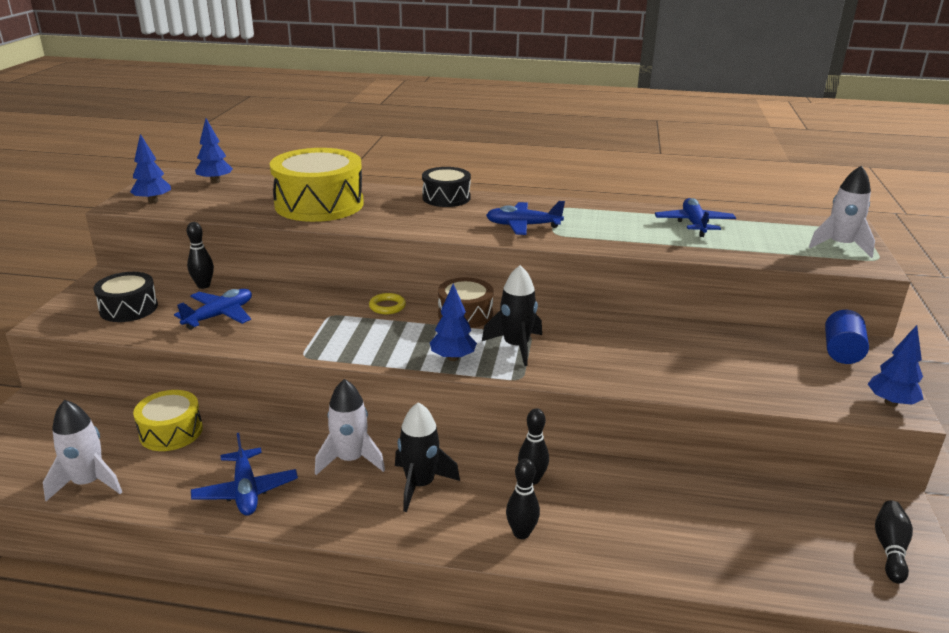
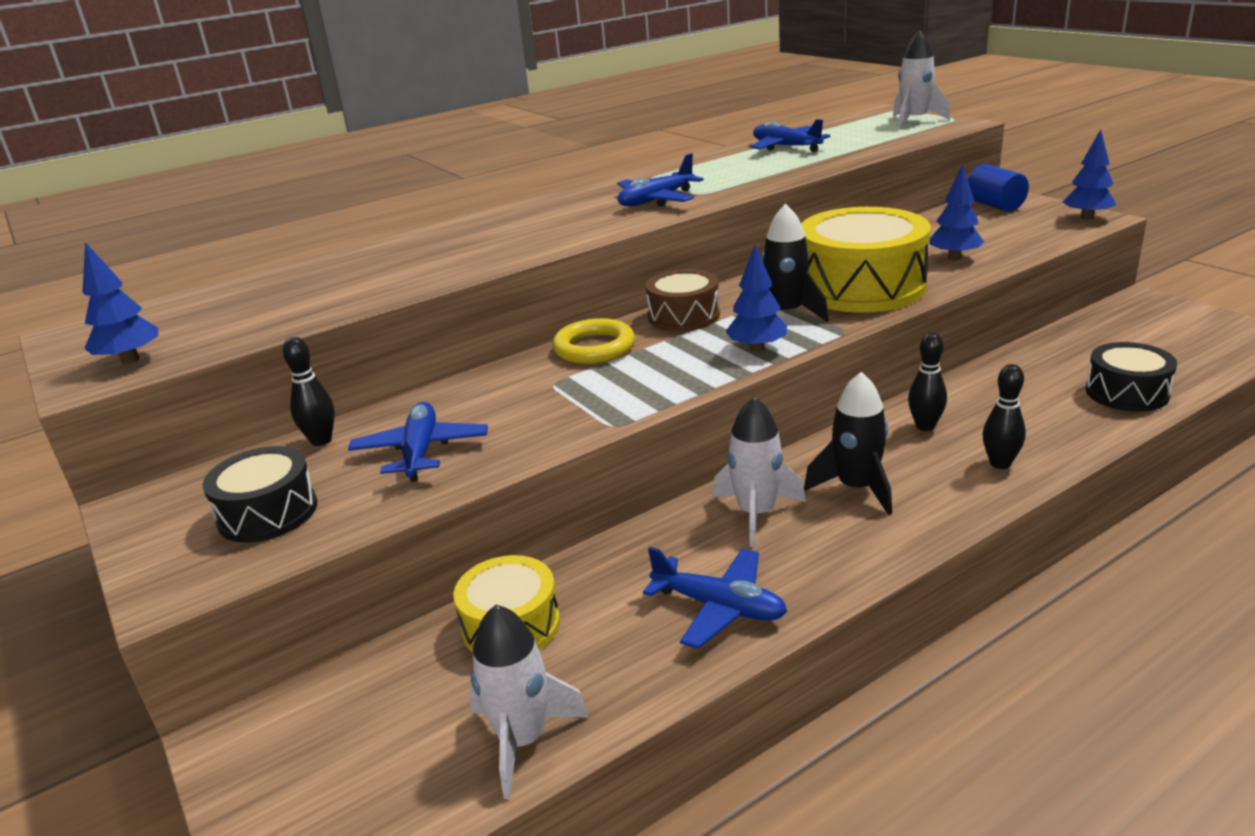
camera: 40 degrees left, 0 degrees up
blue tree [195,118,233,184] -> blue tree moved to [930,165,984,260]
yellow drum [270,148,364,222] -> yellow drum moved to [801,207,931,313]
yellow ring [369,293,406,314] -> yellow ring [552,318,635,364], size x1.62
black drum [422,167,471,207] -> black drum moved to [1086,342,1177,412]
black bowling pin [875,501,913,583] -> none

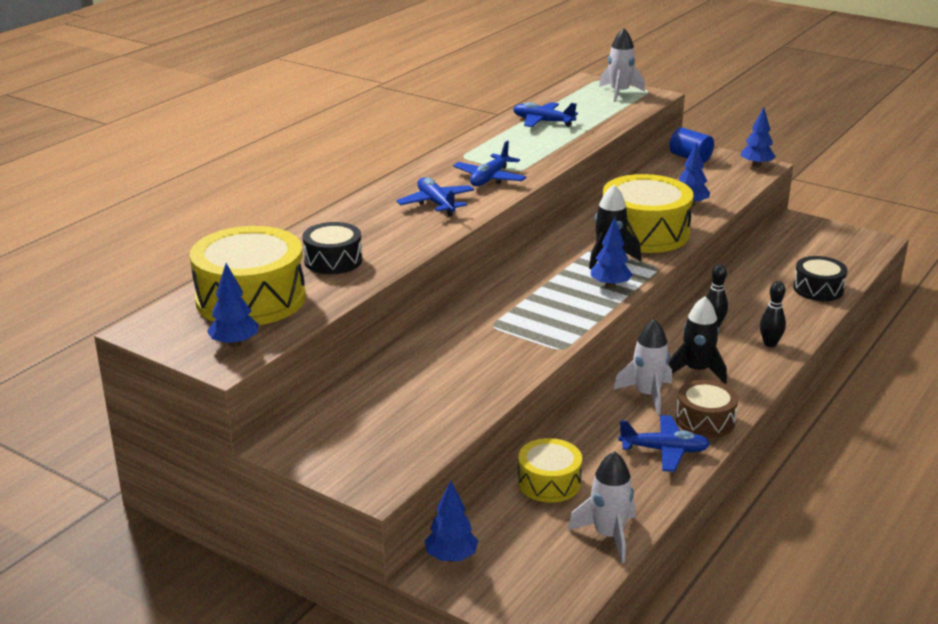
camera: 25 degrees left, 0 degrees up
black drum [202,446,317,543] -> black drum moved to [302,222,362,274]
black bowling pin [283,337,335,446] -> none
blue plane [348,402,488,482] -> blue plane moved to [396,177,474,216]
yellow ring [552,318,635,364] -> none
brown drum [645,269,720,331] -> brown drum moved to [676,380,738,438]
none -> yellow drum [190,226,306,325]
none -> blue tree [425,480,478,562]

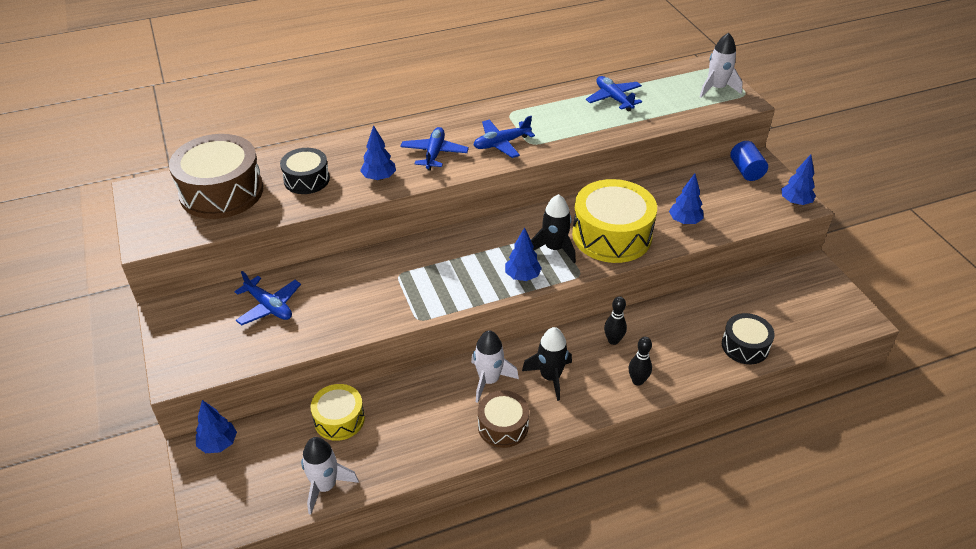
camera: 35 degrees right, 15 degrees up
yellow drum [190,226,306,325] -> brown drum [169,134,263,219]
blue tree [207,263,258,347] -> blue tree moved to [360,125,396,181]
blue plane [618,415,710,472] -> blue plane moved to [234,271,301,326]

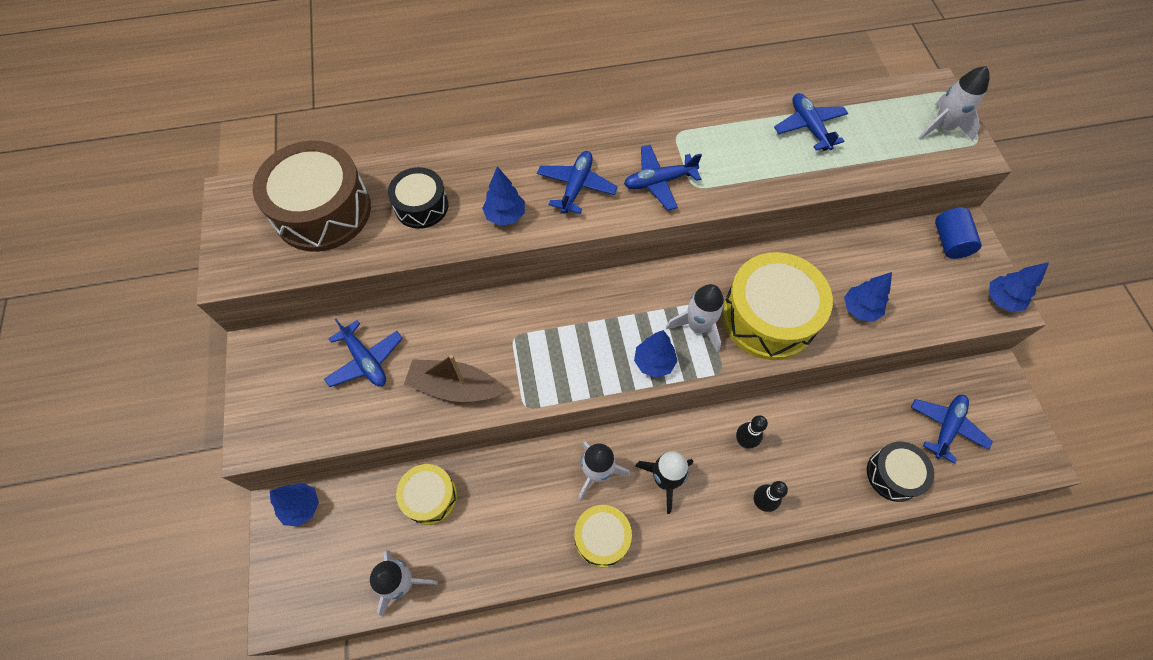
camera: 10 degrees right, 20 degrees up
brown drum [478,391,529,448] -> yellow drum [574,505,632,567]
black rocket [531,194,576,263] -> white rocket [666,284,724,352]
none -> brown boat [404,355,506,402]
none -> blue plane [911,395,993,464]

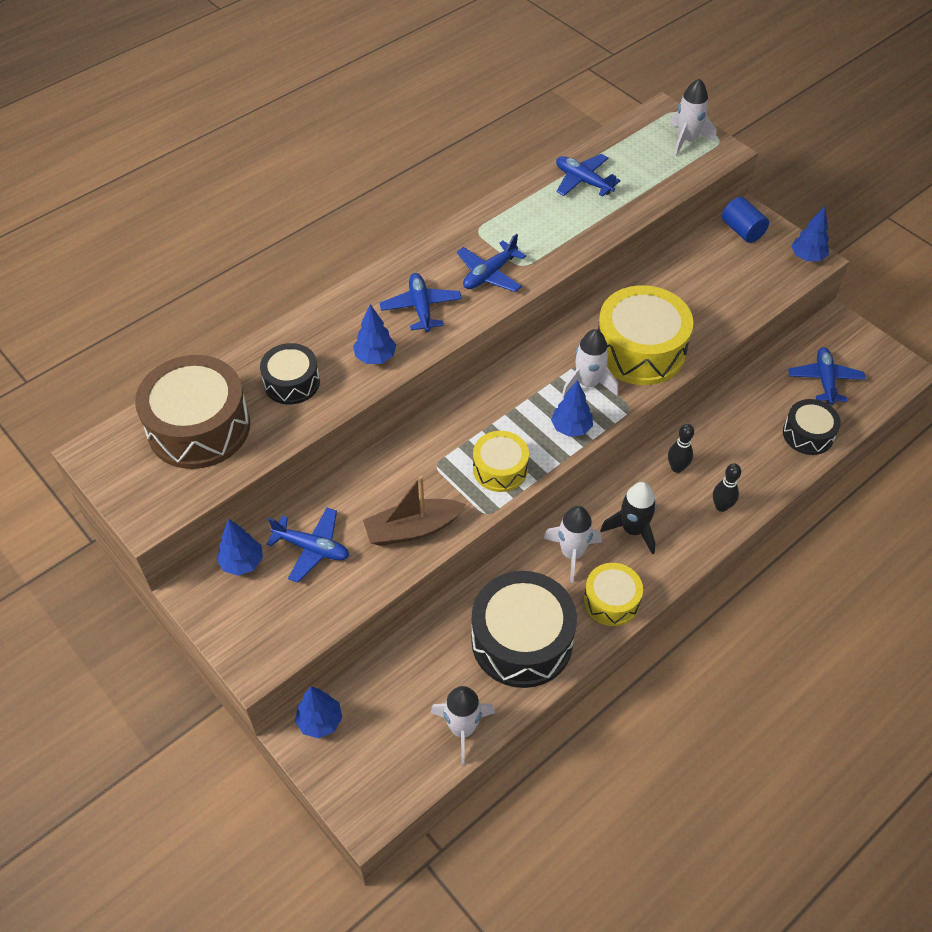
camera: 30 degrees left, 10 degrees down
yellow drum [396,464,457,525] -> yellow drum moved to [473,431,529,492]
blue tree [844,272,892,322] -> blue tree moved to [217,519,263,576]
none -> black drum [471,571,577,688]

